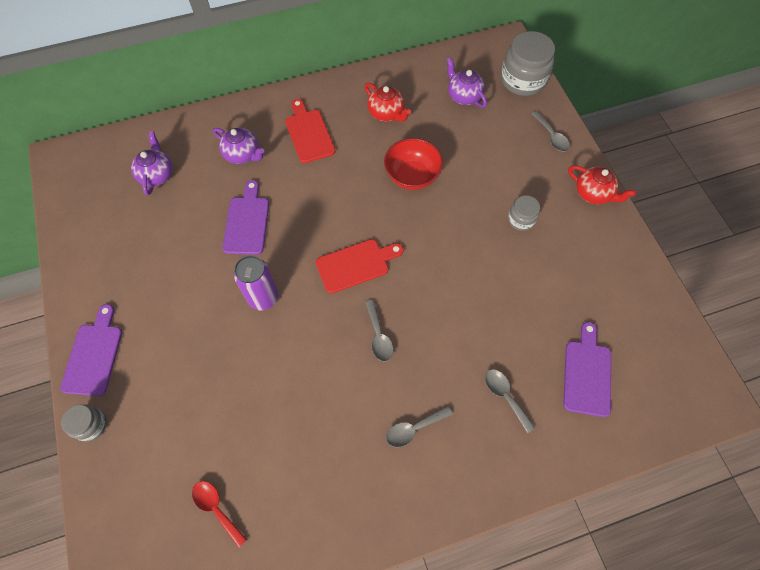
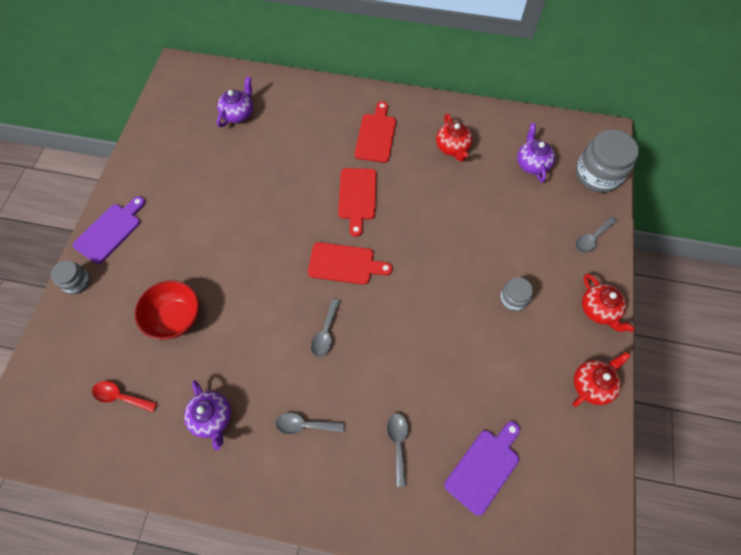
camera: 30 degrees right, 0 degrees up
red spoon [192,481,247,548] -> red spoon turned 60 degrees counterclockwise [92,381,157,412]
purple teapot [213,128,264,164] -> purple teapot moved to [184,380,231,451]
purple cutting board [222,180,269,255] -> none
purple can [234,255,278,310] -> none
red bowl [384,138,443,190] -> red bowl moved to [135,280,199,340]
grey spoon [532,111,570,152] -> grey spoon turned 45 degrees clockwise [575,216,617,253]
none -> red cutting board [338,168,376,237]
none -> red teapot [572,352,631,407]

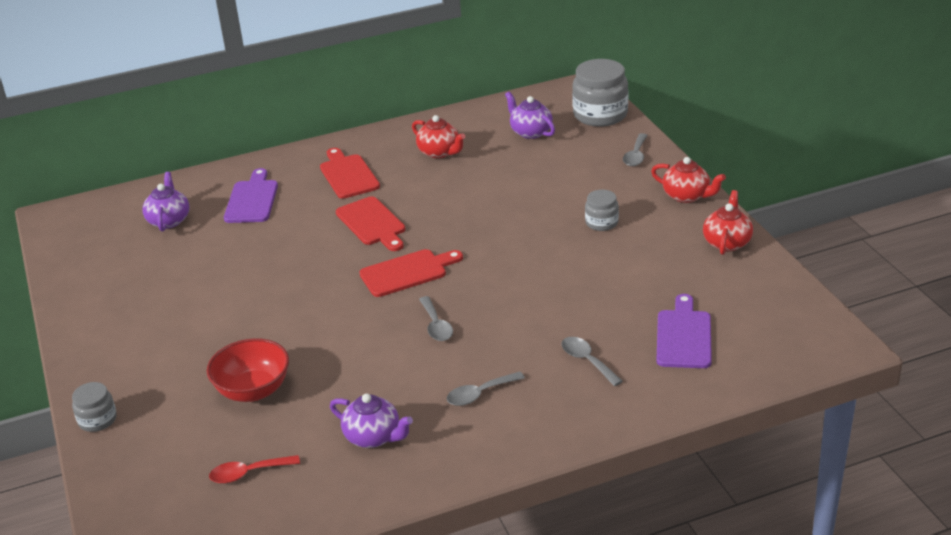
camera: 30 degrees left, 30 degrees down
purple cutting board [73,196,145,264] -> purple cutting board moved to [224,168,278,223]

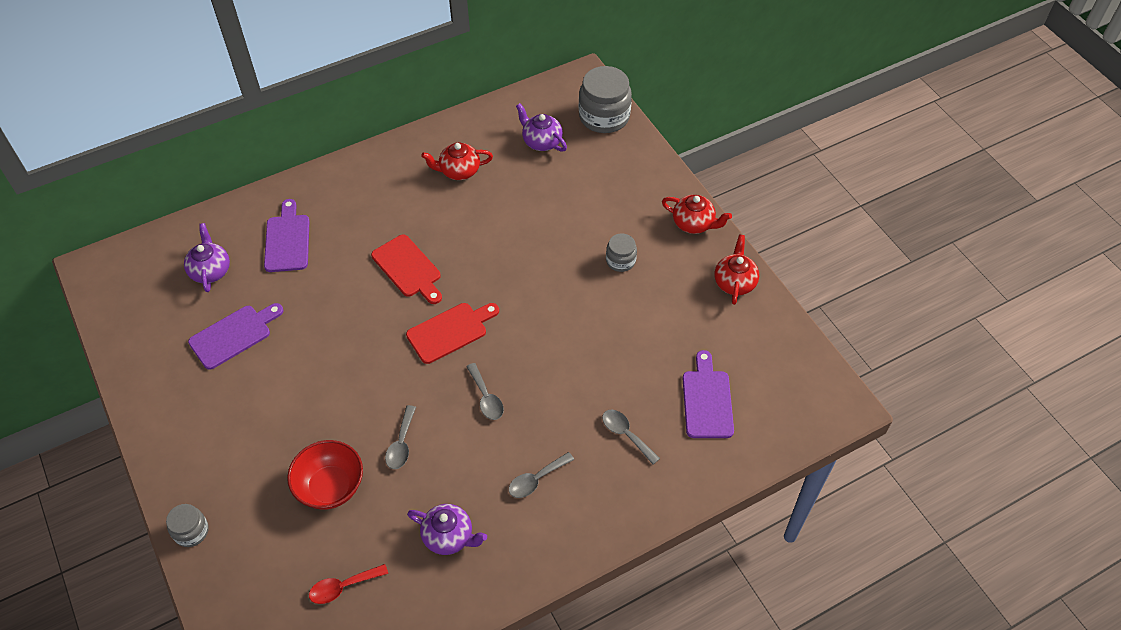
camera: 10 degrees left, 20 degrees up
red cutting board [320,148,380,199] -> none
red teapot [412,115,465,158] -> red teapot turned 135 degrees clockwise [421,143,493,180]
grey spoon [623,133,648,166] -> grey spoon moved to [385,405,416,469]
none -> purple cutting board [188,303,283,370]

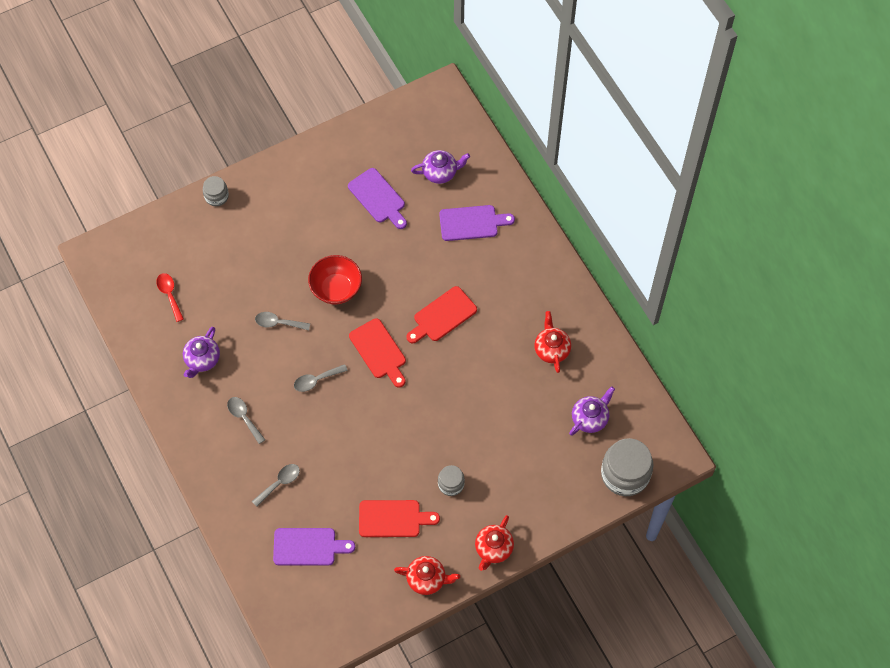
camera: 90 degrees right, 10 degrees up
red bowl [287,440,363,509] -> red bowl moved to [308,255,362,304]
none -> red cutting board [359,500,440,537]

